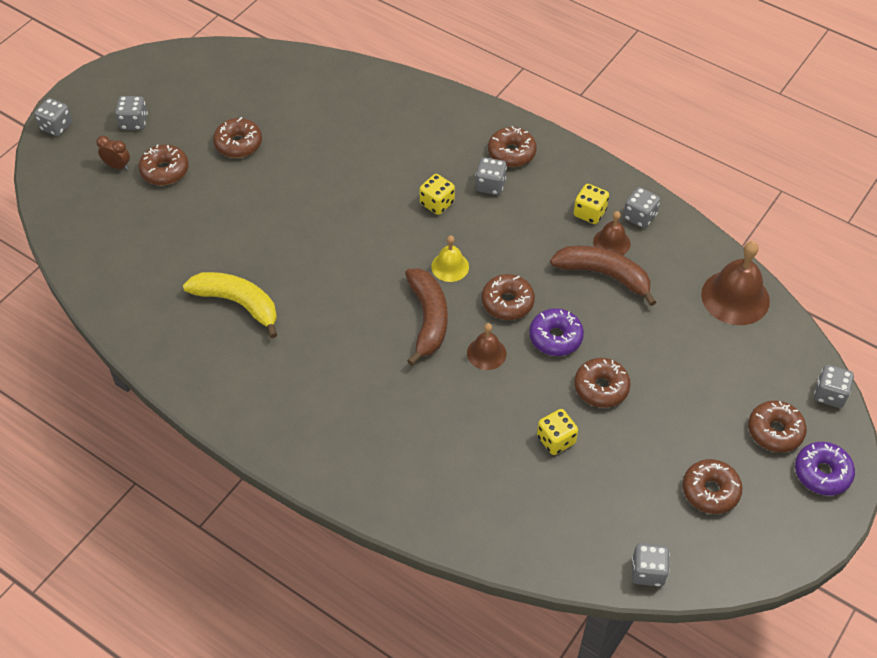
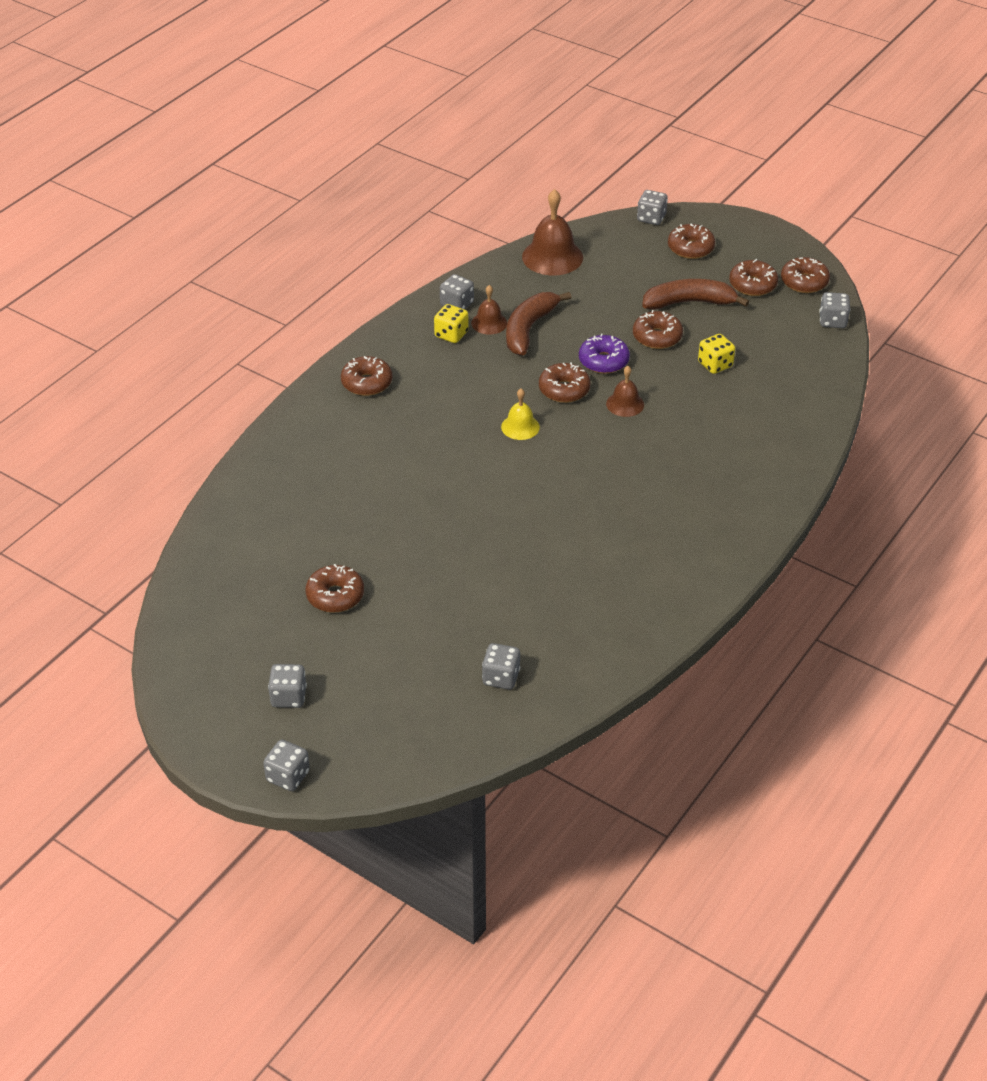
camera: 90 degrees left, 10 degrees down
brown clock [96,136,130,170] -> none
brown donut [139,144,189,185] -> brown donut moved to [781,257,830,293]
yellow banana [183,272,277,338] -> none
brown banana [405,268,448,366] -> brown banana moved to [642,279,749,310]
yellow dice [420,174,455,215] -> none
grey dice [475,157,507,195] -> grey dice moved to [482,643,520,689]
purple donut [795,442,855,496] -> none

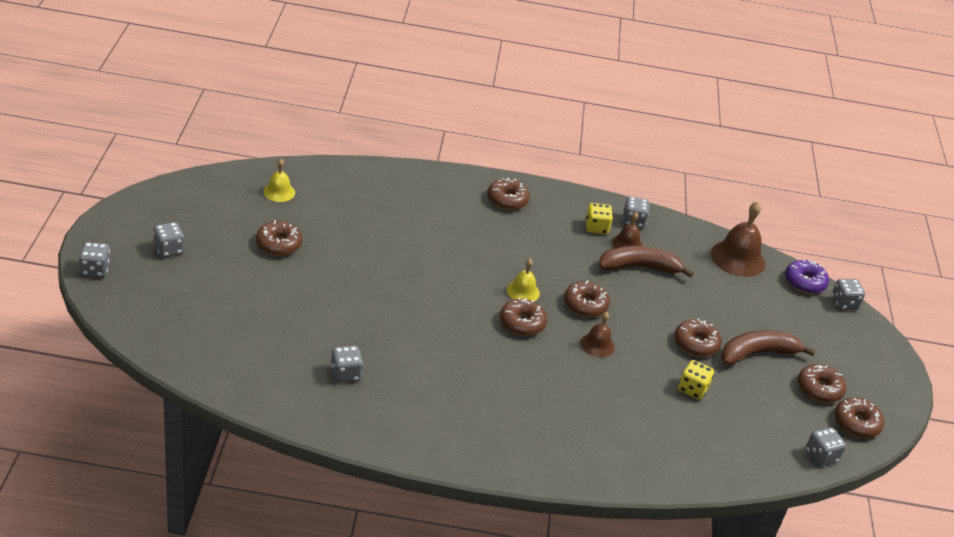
camera: 55 degrees right, 5 degrees down
grey dice [482,643,520,689] -> grey dice moved to [330,345,363,383]
purple donut [579,334,630,374] -> purple donut moved to [785,259,829,294]
brown banana [642,279,749,310] -> brown banana turned 75 degrees counterclockwise [721,331,815,365]
brown donut [668,223,715,259] -> brown donut moved to [500,298,547,336]
none -> yellow bell [263,159,295,202]

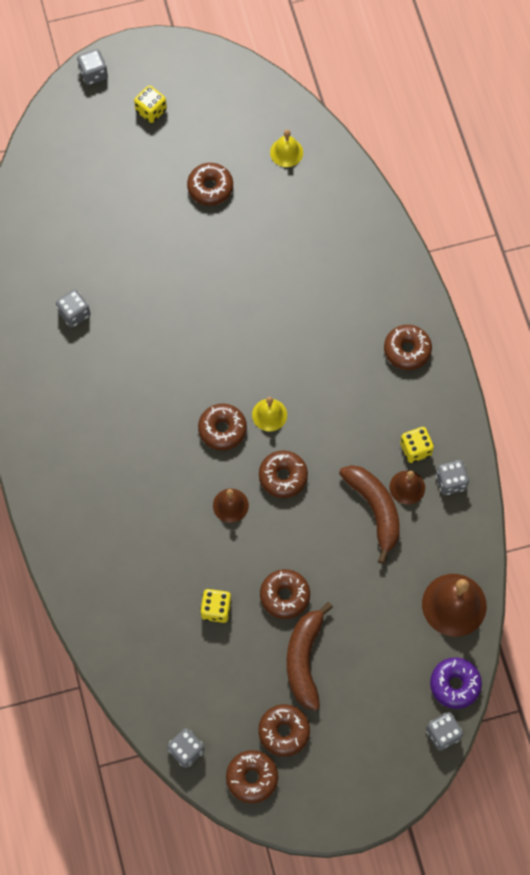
camera: 75 degrees right, 30 degrees up
grey dice [153,222,184,257] -> yellow dice [134,85,167,123]
brown banana [721,331,815,365] -> brown banana turned 135 degrees counterclockwise [287,602,333,711]

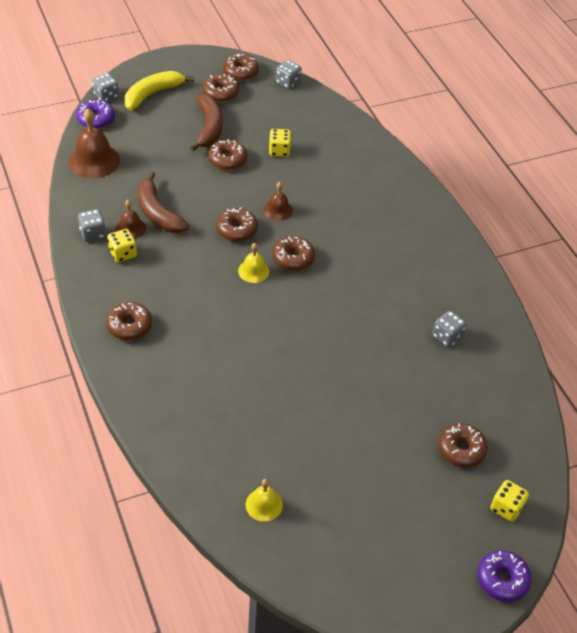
camera: 170 degrees right, 20 degrees down
grey dice [77,49,108,85] -> purple donut [477,550,532,602]
yellow dice [134,85,167,123] -> yellow dice moved to [490,480,529,522]
brown donut [187,163,233,206] -> brown donut moved to [438,423,488,468]
none -> yellow banana [125,71,194,110]

